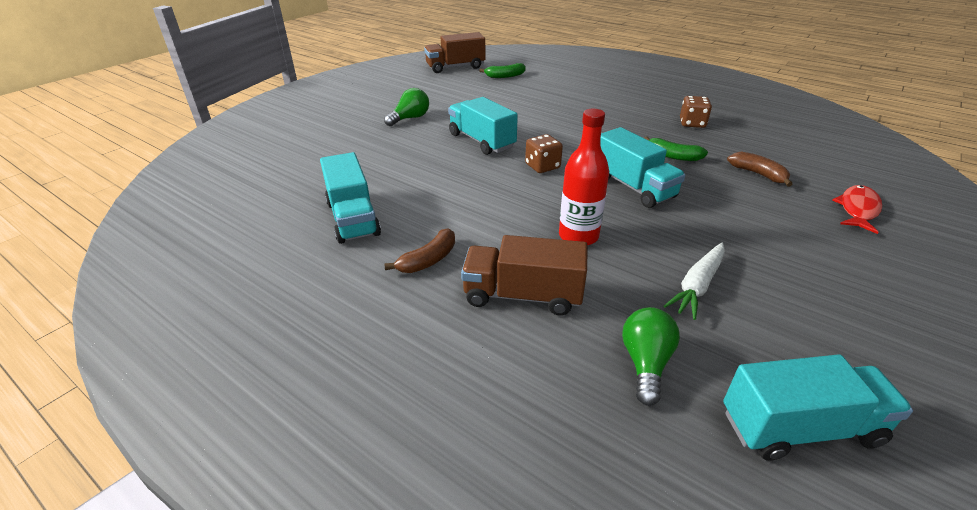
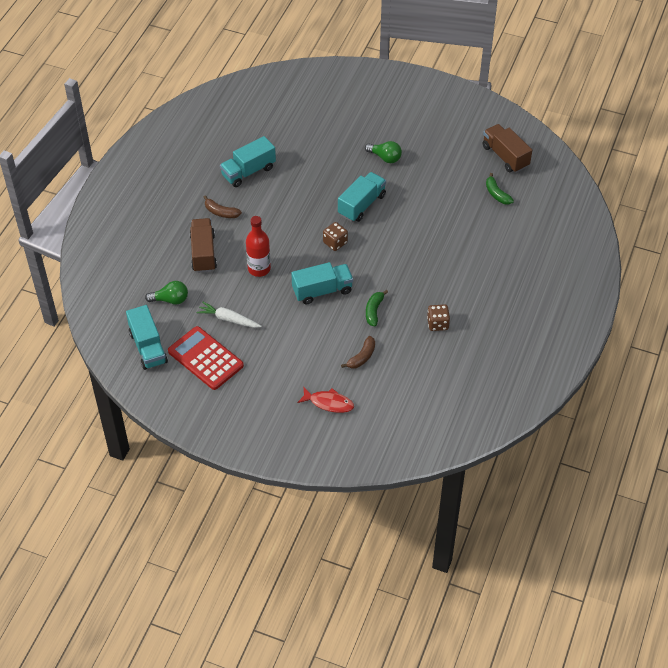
camera: 75 degrees right, 15 degrees up
turquoise truck [600,127,685,208] -> turquoise truck turned 150 degrees counterclockwise [291,262,353,304]
none -> red calculator [168,326,244,390]

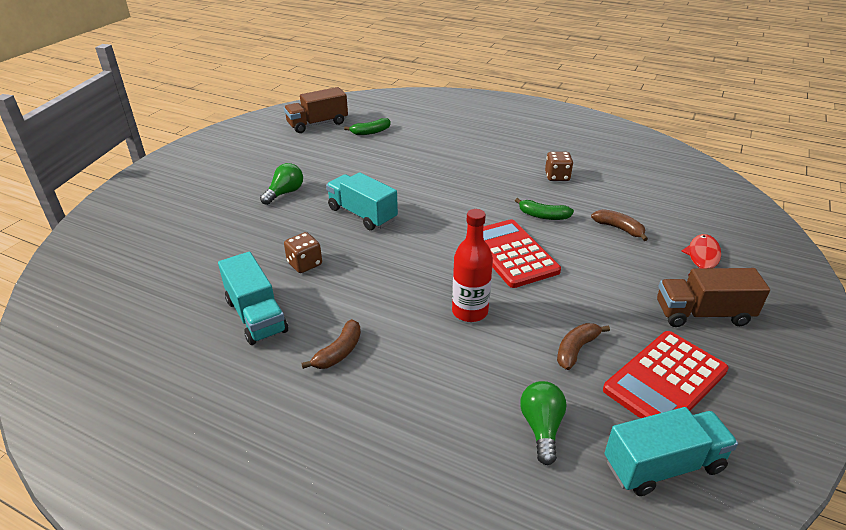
camera: 85 degrees left, 15 degrees down
brown truck [190,218,217,273] -> brown truck moved to [657,268,770,327]
white carrot [196,301,262,328] -> brown banana [557,323,610,370]
turquoise truck [291,262,353,304] -> red calculator [483,219,561,288]
brown dice [323,222,348,251] -> brown dice moved to [284,232,322,273]

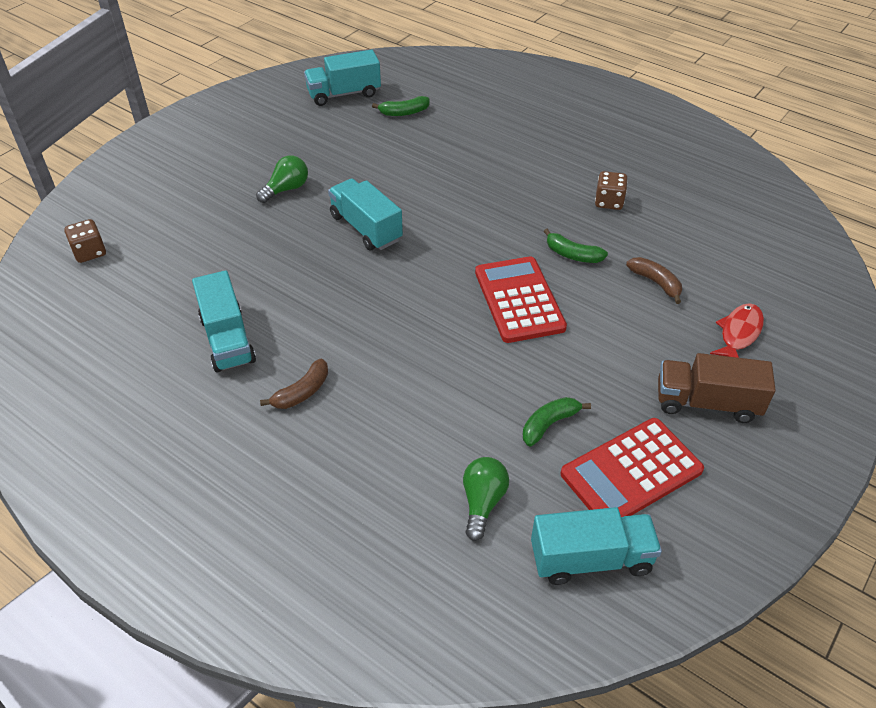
camera: 10 degrees right, 10 degrees up
brown truck [284,87,348,133] -> turquoise truck [304,50,381,106]
brown dice [284,232,322,273] -> brown dice moved to [64,219,106,263]
red bottle [452,209,493,322] -> none
brown banana [557,323,610,370] -> green banana [523,397,591,446]

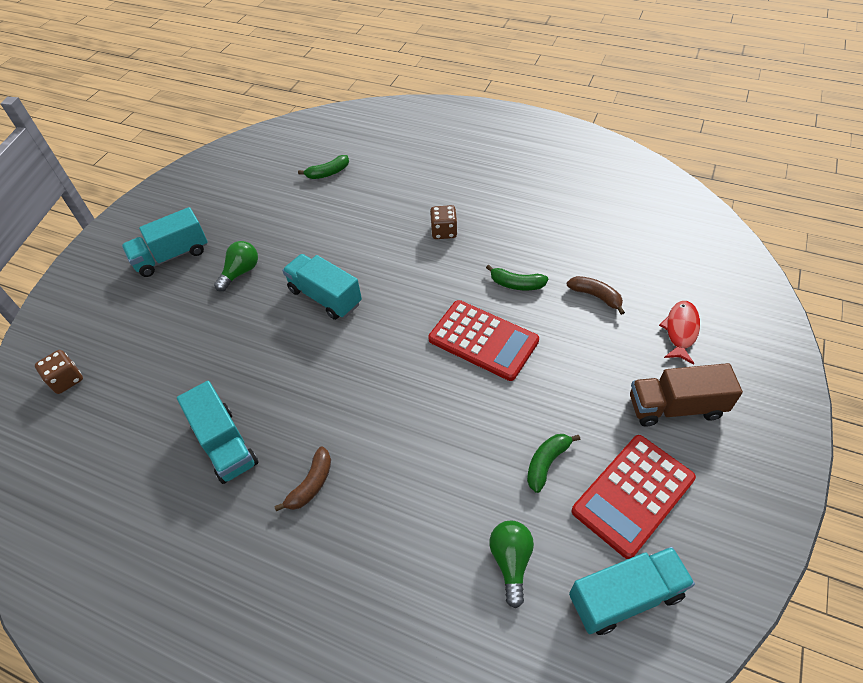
camera: 10 degrees left, 5 degrees up
turquoise truck [304,50,381,106] -> turquoise truck moved to [122,207,208,277]
red calculator [475,256,567,343] -> red calculator turned 150 degrees clockwise [428,300,539,381]
brown dice [595,171,628,210] -> brown dice moved to [430,205,457,239]

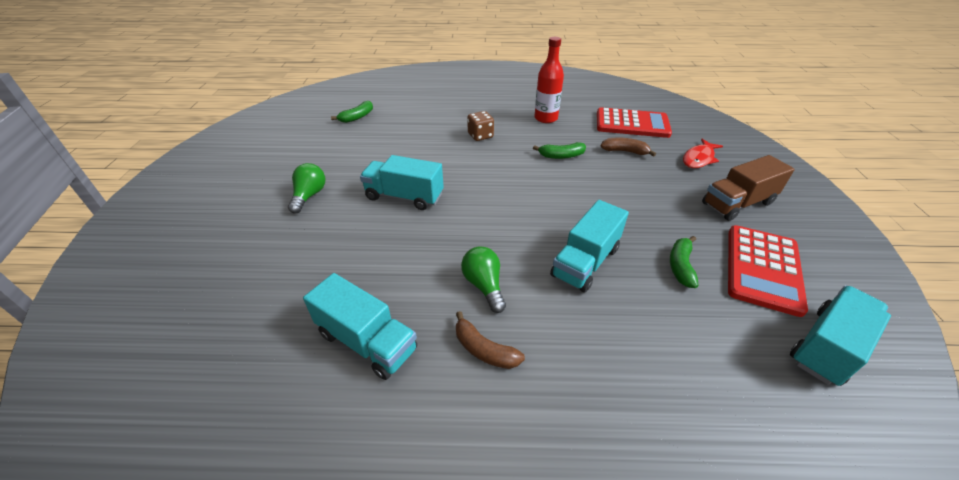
camera: 25 degrees left, 10 degrees down
brown dice [35,350,83,394] -> none
turquoise truck [122,207,208,277] -> turquoise truck moved to [550,200,629,293]
brown banana [274,447,331,511] -> brown banana turned 120 degrees clockwise [456,311,525,369]
red calculator [428,300,539,381] -> red calculator moved to [597,107,672,138]
green light bulb [489,521,534,608] -> green light bulb moved to [461,246,506,313]
red fish [659,301,700,364] -> red fish turned 135 degrees counterclockwise [683,139,723,168]
none -> red bottle [534,37,564,123]

